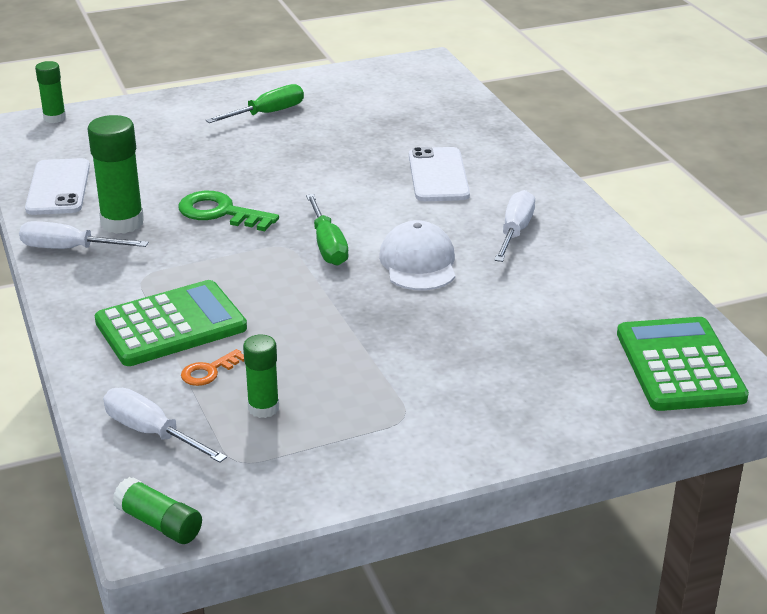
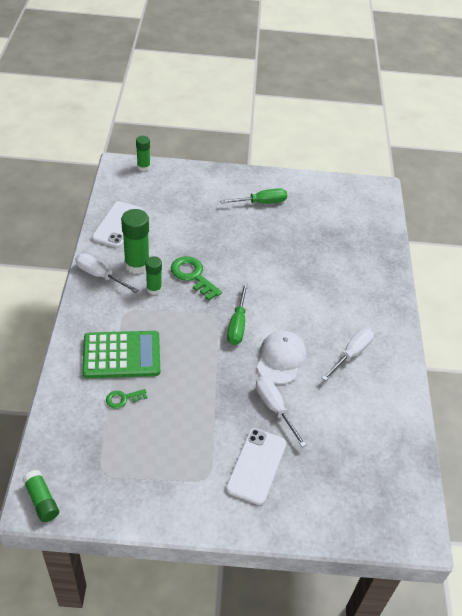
camera: 20 degrees right, 15 degrees up
white screwdriver [103,388,227,463] -> white screwdriver moved to [256,377,307,447]
orange key [181,349,244,386] -> green key [106,389,147,409]
green glue stick [243,335,279,418] -> green glue stick moved to [145,256,162,295]
white phone [409,147,470,201] -> white phone moved to [226,428,287,505]
green calculator [617,317,749,411] -> none

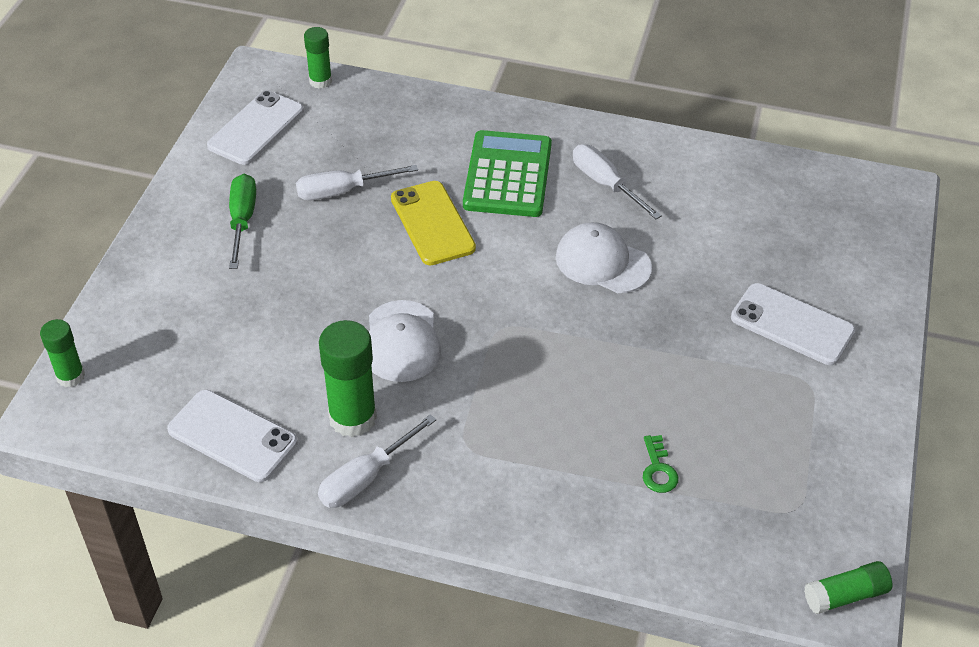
camera: 75 degrees left, 0 degrees up
green calculator [82,331,160,378] -> green calculator moved to [463,130,552,217]
green glue stick [145,256,162,295] -> green glue stick moved to [304,27,332,89]
green key [171,256,222,301] -> white cap [369,300,441,382]
green screwdriver [227,283,248,345] -> none
white screwdriver [256,377,307,447] -> white screwdriver moved to [296,165,418,200]
none -> white phone [207,90,304,165]
none -> yellow phone [391,181,476,265]

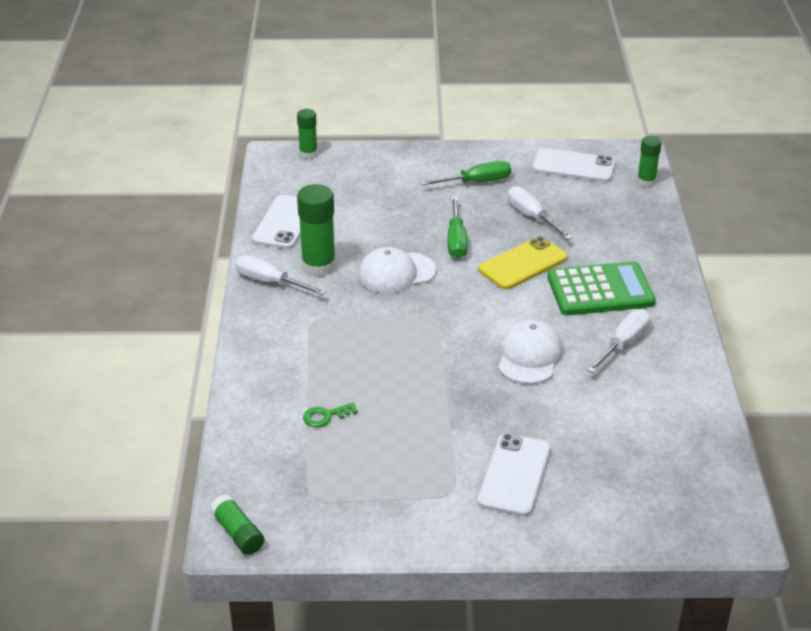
camera: 75 degrees right, 10 degrees down
none -> green screwdriver [448,197,468,258]

